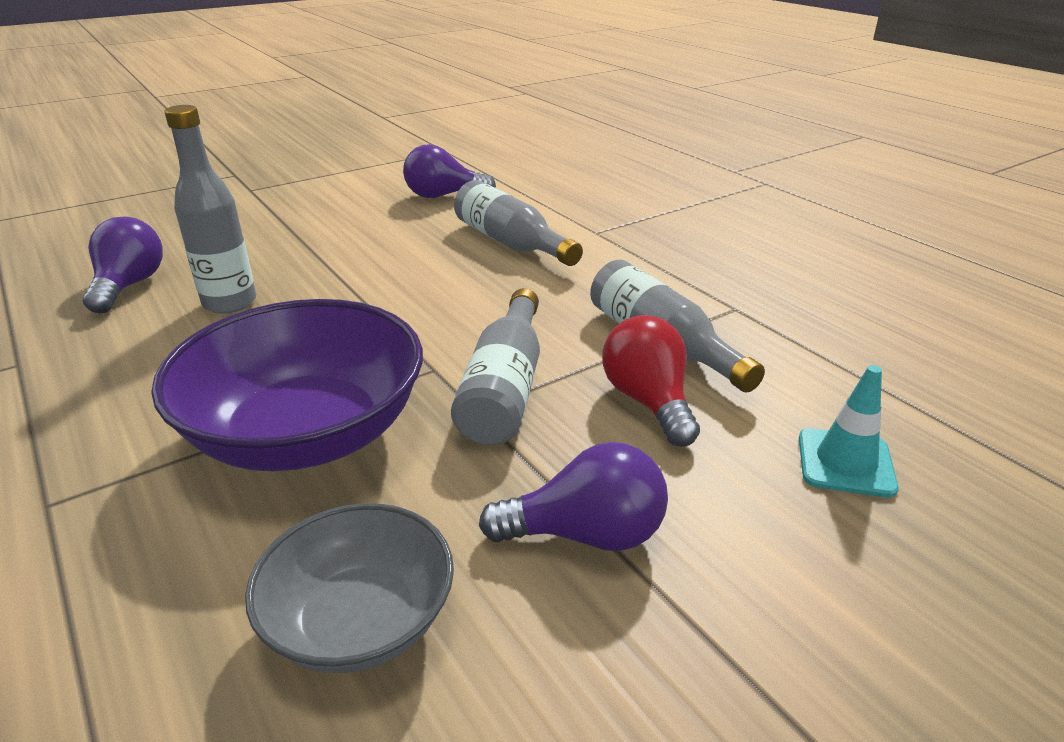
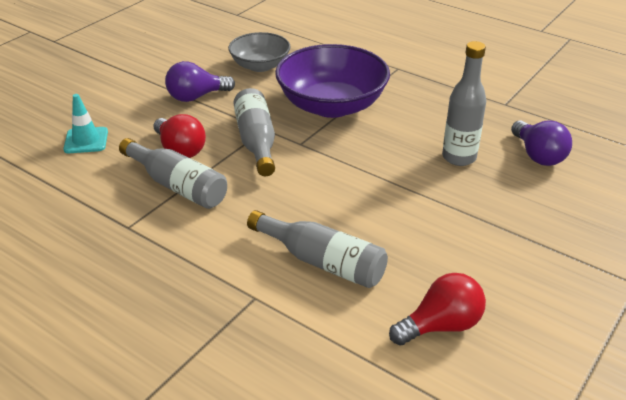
camera: 160 degrees right, 5 degrees up
purple light bulb [403,144,496,198] -> red light bulb [389,273,486,345]

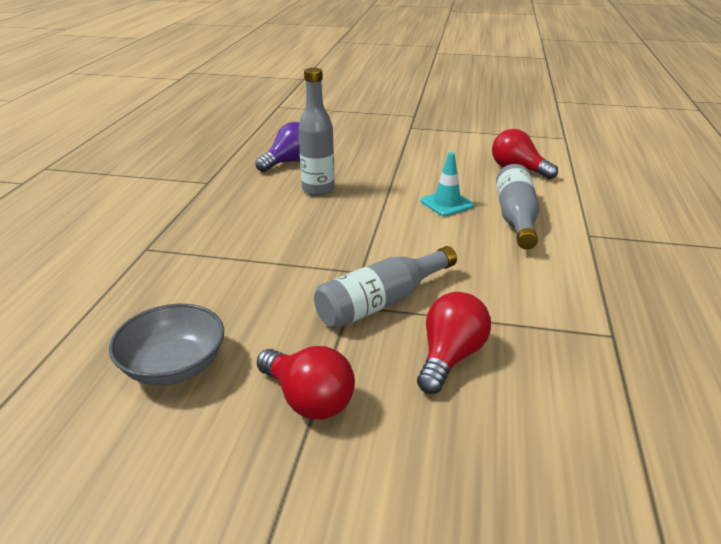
camera: 115 degrees left, 5 degrees down
turquoise traffic cone [63,94,108,153] -> turquoise traffic cone moved to [421,152,474,216]
grey bottle [119,138,227,209] -> none
purple light bulb [165,61,235,102] -> red light bulb [257,346,355,420]
purple bowl [275,44,390,118] -> none

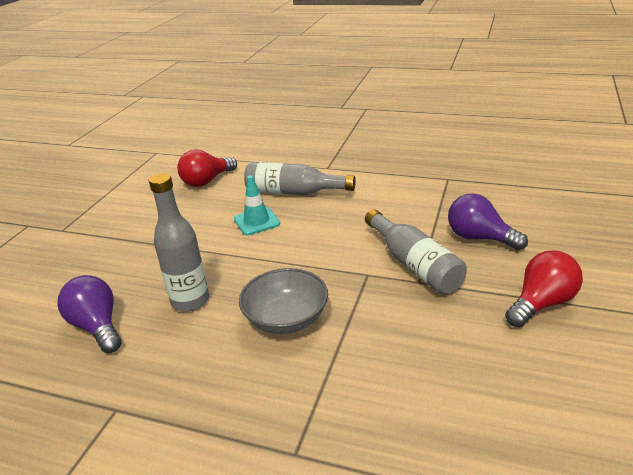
camera: 80 degrees left, 0 degrees up
grey bowl [109,304,224,385] -> grey bowl moved to [239,268,328,334]
red light bulb [417,292,491,394] -> purple light bulb [448,193,528,250]

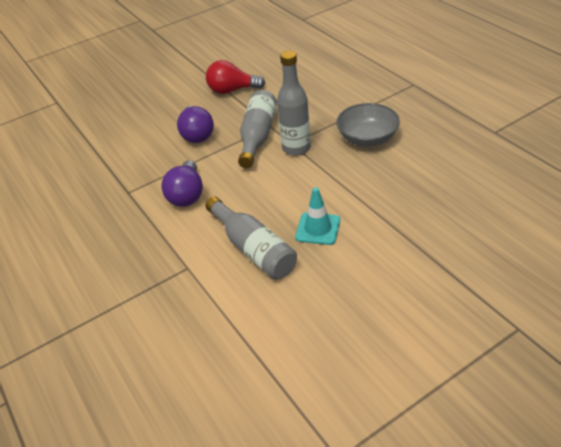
camera: 140 degrees left, 10 degrees up
purple light bulb [57,275,122,353] -> purple light bulb moved to [161,160,203,207]
grey bottle [149,173,209,312] -> grey bottle moved to [277,51,311,156]
red light bulb [177,149,237,187] -> none

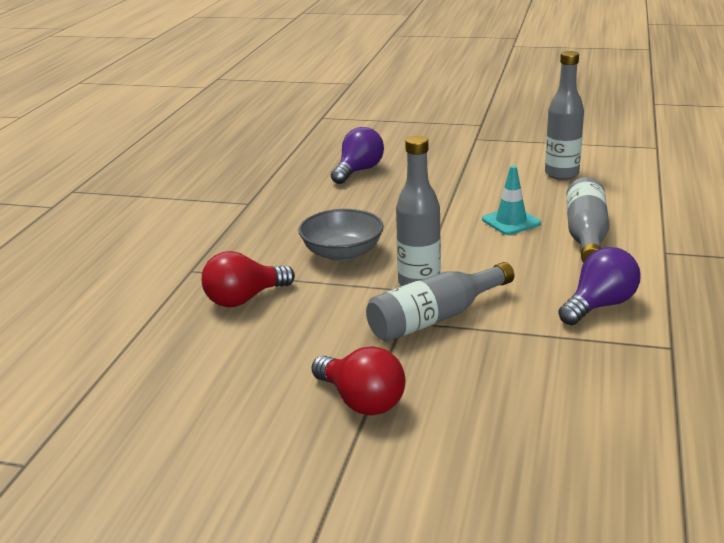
camera: 135 degrees left, 15 degrees down
purple light bulb [177,106,214,143] -> purple light bulb moved to [331,127,384,184]
none -> red light bulb [202,251,295,307]
none -> grey bottle [545,51,584,180]

